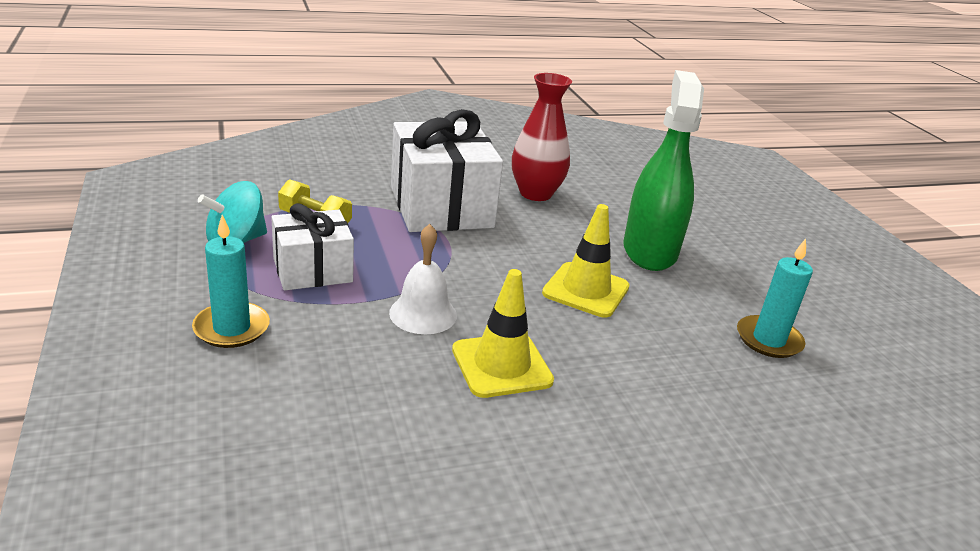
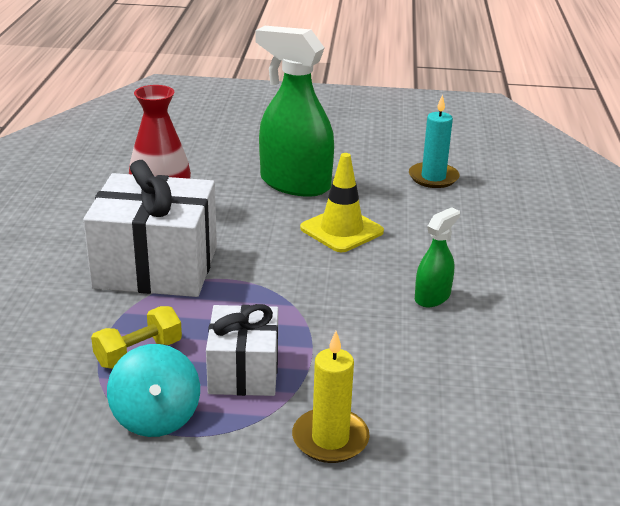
camera: 65 degrees left, 0 degrees up
turquoise candle [192,215,270,348] -> yellow candle [292,331,370,463]
white bell [389,224,457,334] -> none
yellow traffic cone [452,269,554,398] -> green spray bottle [415,207,460,307]

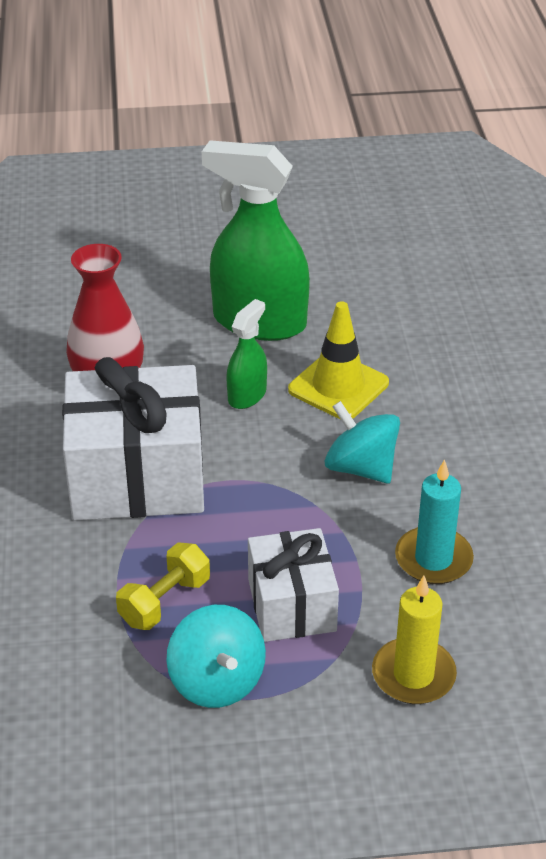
camera: 10 degrees left, 10 degrees up
turquoise candle [409,94,460,188] -> turquoise candle moved to [395,459,474,584]
green spray bottle [415,207,460,307] -> green spray bottle moved to [226,299,267,409]
none -> turquoise spinning top [325,401,400,484]

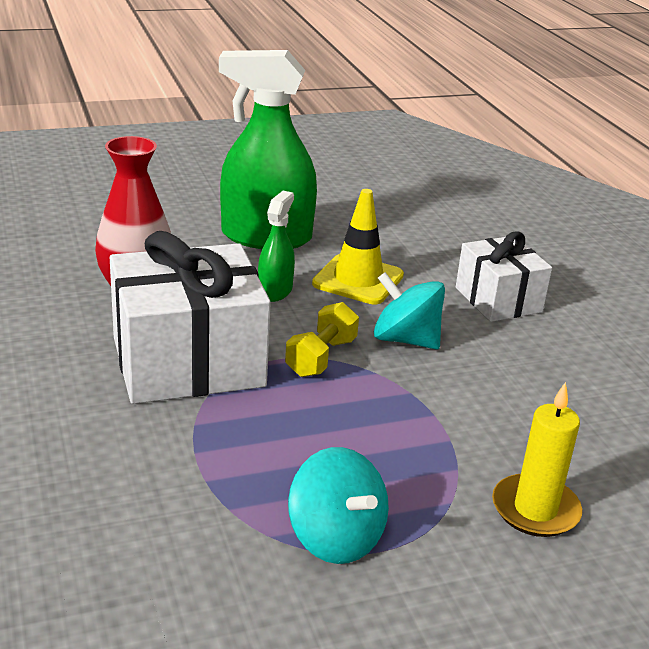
camera: 15 degrees left, 10 degrees down
yellow dumbbell [116,543,210,630] -> yellow dumbbell moved to [285,302,359,377]
white gift [248,528,339,642] -> white gift moved to [456,231,552,322]
turquoise candle [395,459,474,584] -> none

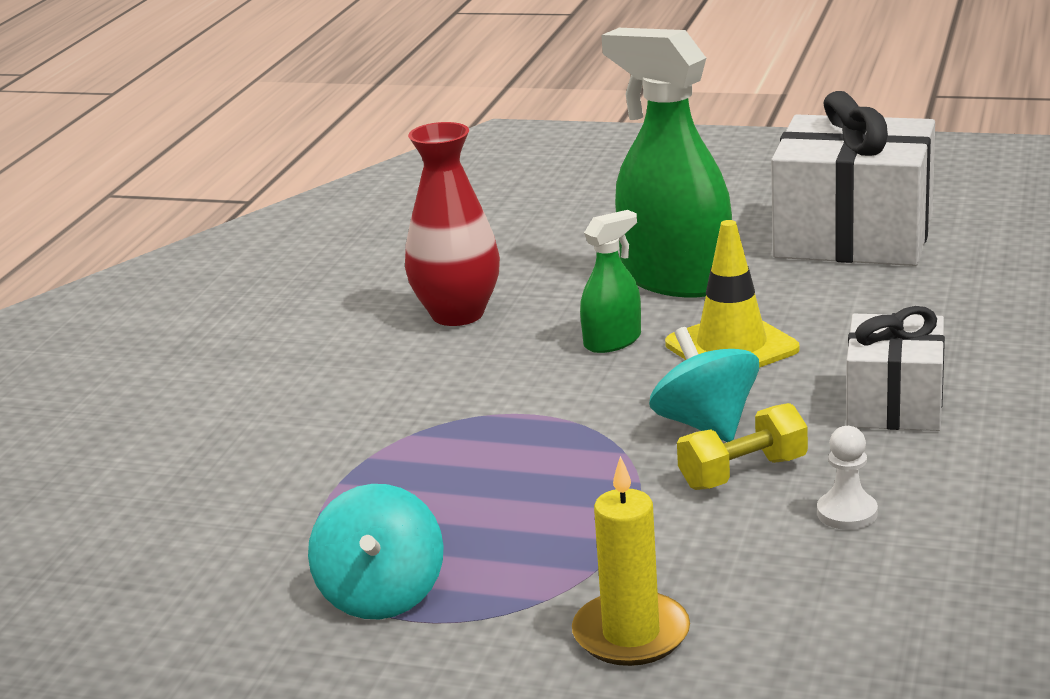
camera: 40 degrees right, 5 degrees down
white gift [110,231,271,404] -> white gift moved to [771,91,935,266]
yellow dumbbell [285,302,359,377] -> yellow dumbbell moved to [677,403,808,490]
none -> white pawn [817,426,878,530]

